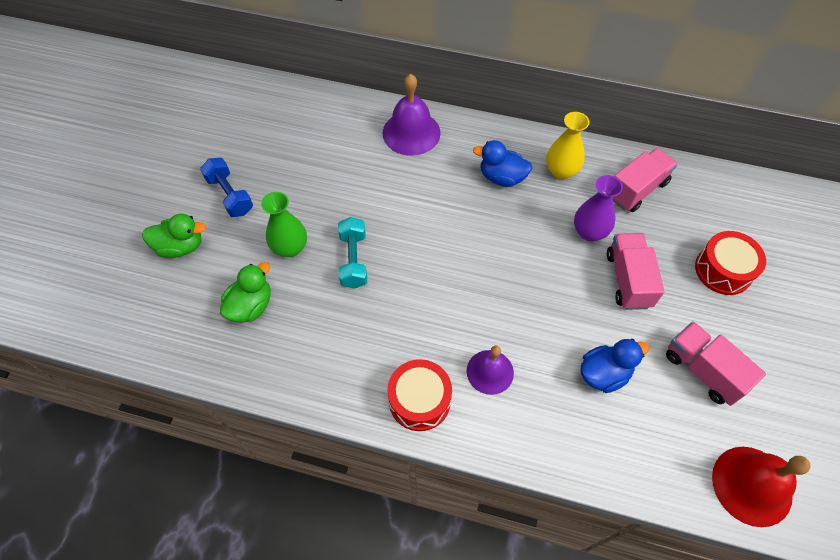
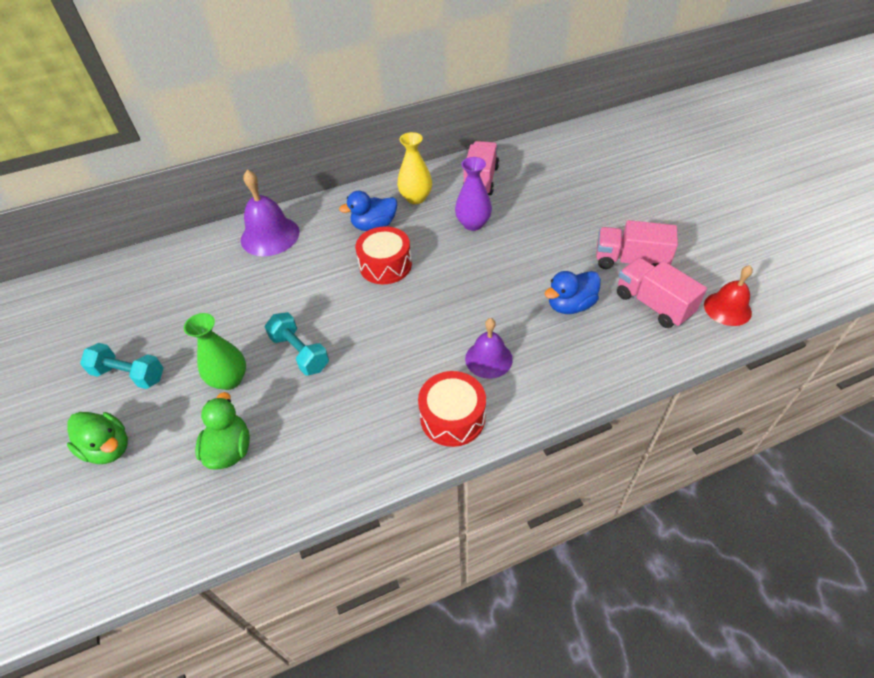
camera: 35 degrees left, 10 degrees down
green duck [142,213,206,258] -> green duck turned 75 degrees clockwise [67,412,128,464]
blue dumbbell [200,158,253,217] -> turquoise dumbbell [80,343,164,389]
blue duck [581,339,649,393] -> blue duck turned 150 degrees counterclockwise [545,271,601,314]
pink truck [607,233,665,310] -> pink truck moved to [617,258,707,328]
red drum [695,231,766,295] -> red drum moved to [355,226,412,284]
red bell [712,447,810,527] -> red bell [704,265,753,326], size x0.66

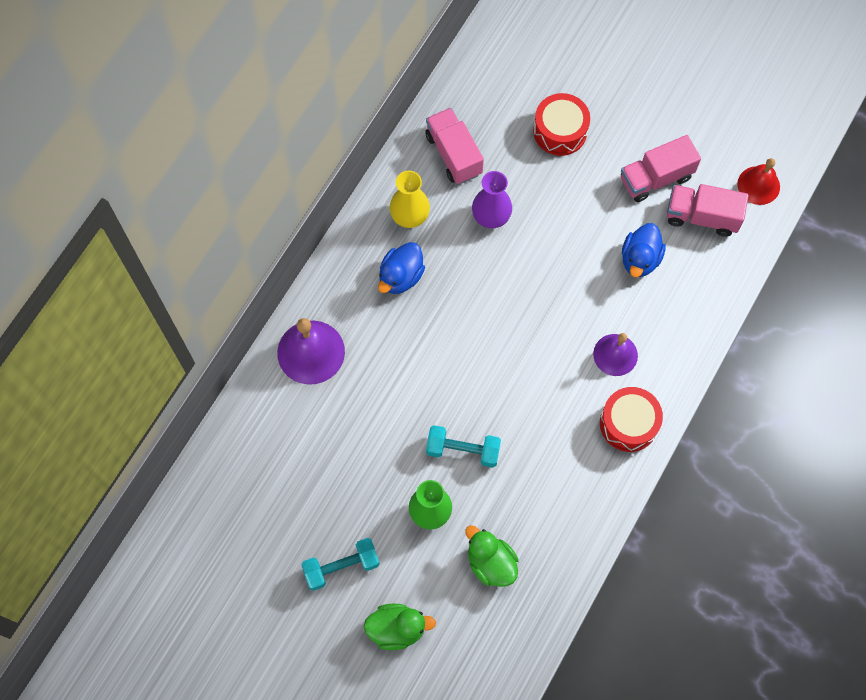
camera: 40 degrees left, 20 degrees up
red drum [355,226,412,284] -> red drum moved to [533,93,590,156]

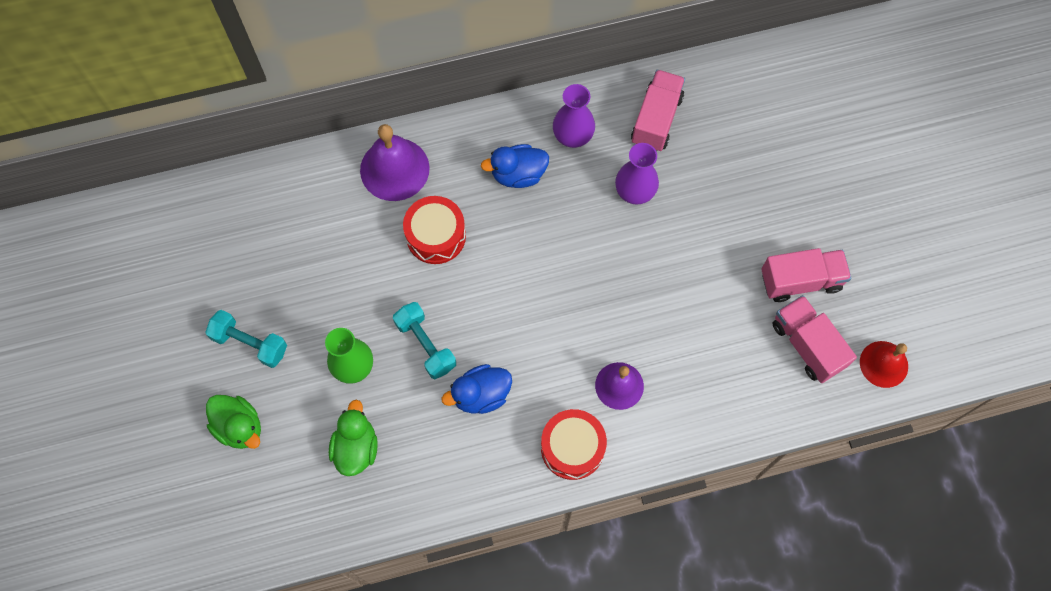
camera: 45 degrees right, 0 degrees up
yellow vase [389,170,430,228] -> purple vase [553,84,595,148]
red drum [533,93,590,156] -> red drum moved to [403,196,466,264]
pink truck [621,135,701,202] -> pink truck turned 150 degrees clockwise [761,248,851,302]
blue duck [622,223,666,277] -> blue duck moved to [442,364,512,414]

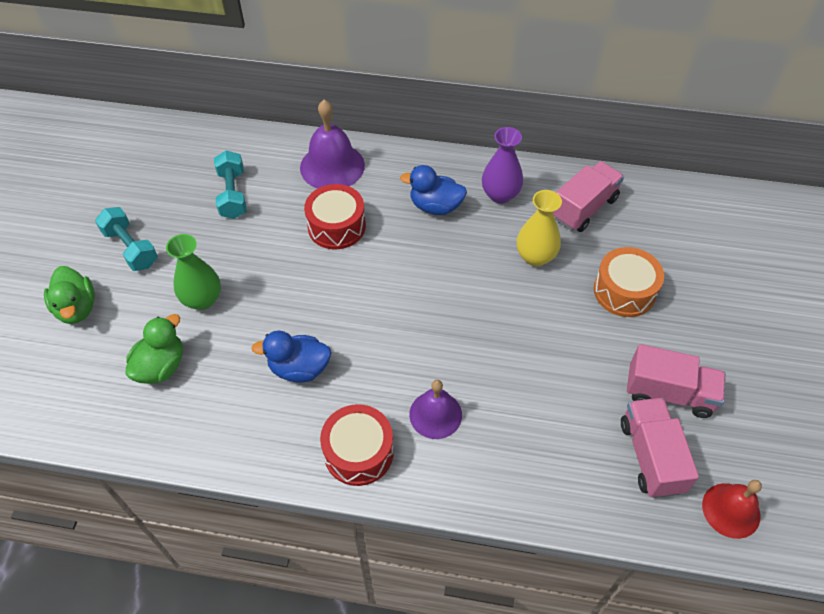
camera: 25 degrees right, 15 degrees down
turquoise dumbbell [393,302,456,379] -> turquoise dumbbell moved to [214,150,246,219]
purple vase [615,143,659,205] -> yellow vase [517,190,562,266]
none -> orange drum [594,247,664,317]

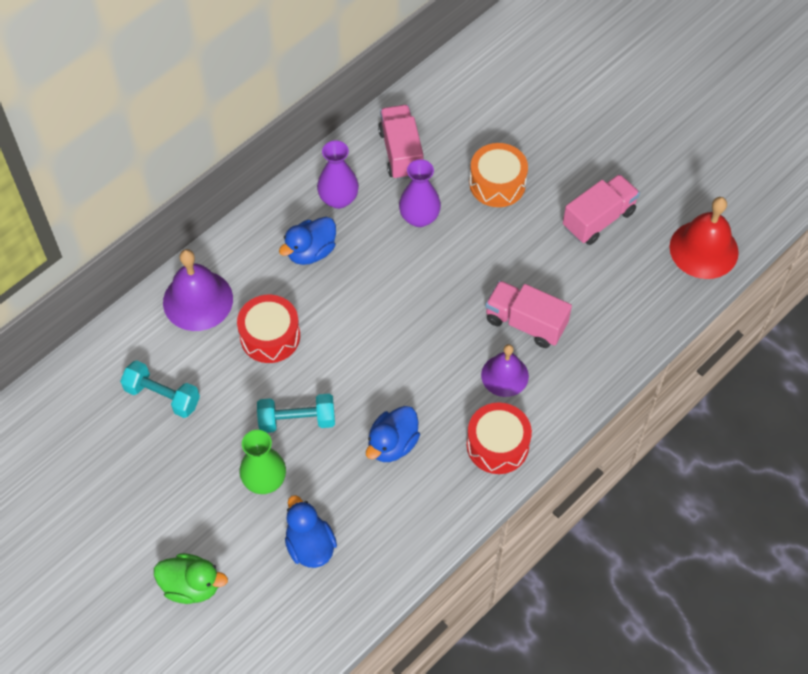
camera: 55 degrees left, 5 degrees up
turquoise dumbbell [95,207,158,271] -> turquoise dumbbell moved to [257,394,335,433]
green duck [125,314,183,384] -> blue duck [285,495,337,568]
yellow vase [517,190,562,266] -> purple vase [399,159,441,227]
pink truck [621,397,699,498] -> pink truck moved to [485,281,572,348]
red bell [702,480,762,539] -> red bell [669,197,739,279], size x1.52

